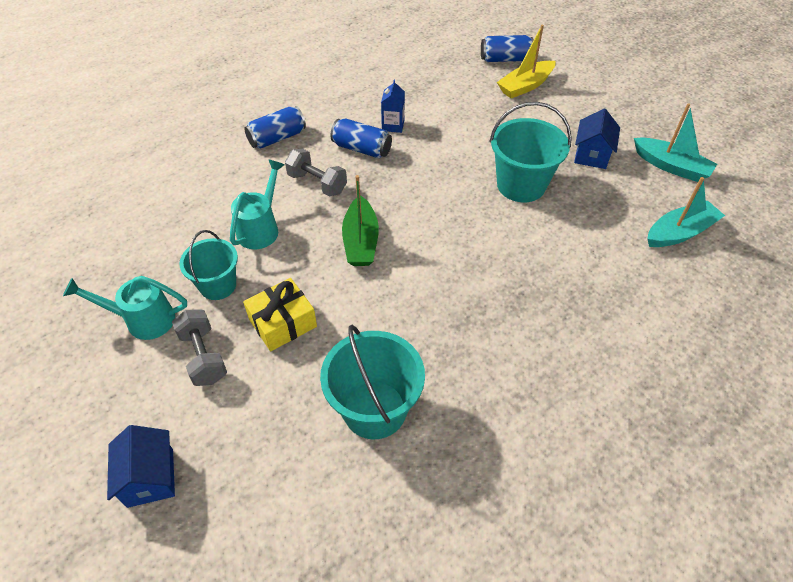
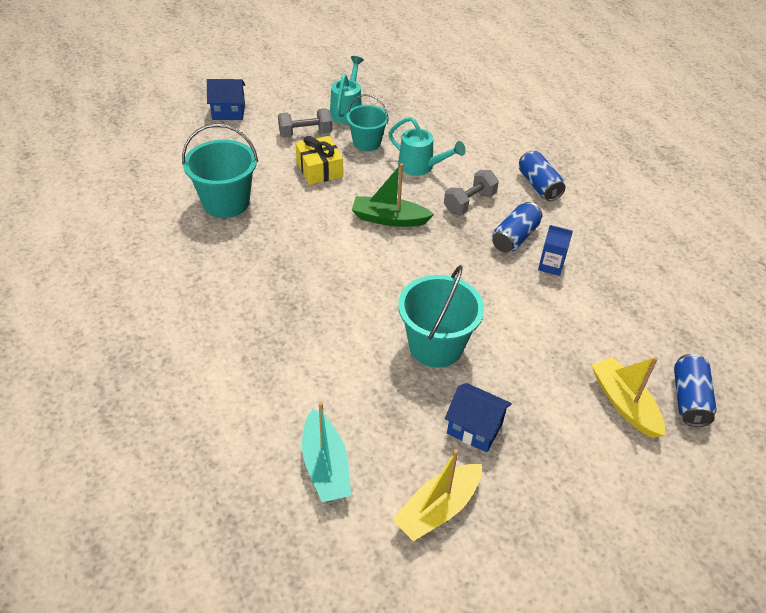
camera: 100 degrees right, 5 degrees down
turquoise boat [634,103,717,182] -> yellow boat [392,449,482,541]

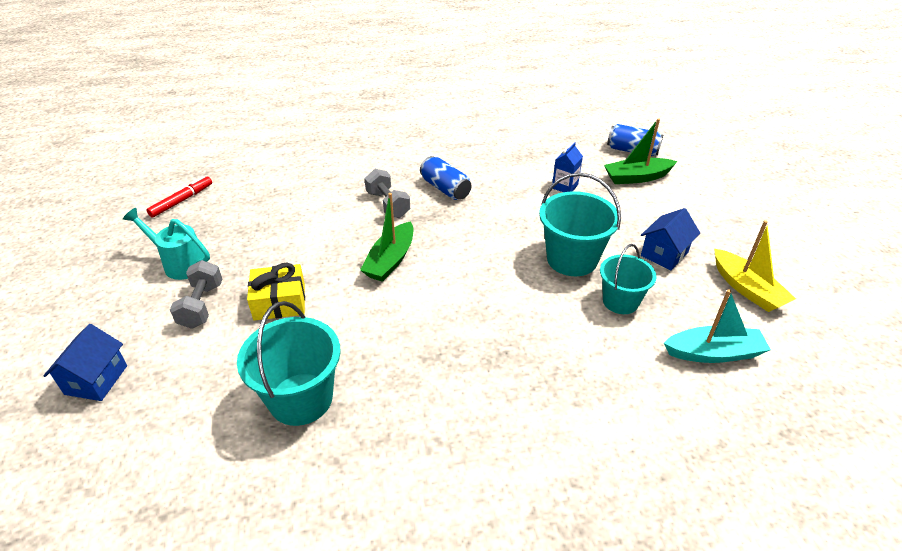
camera: 75 degrees left, 5 degrees down
turquoise bucket [346,94,389,151] -> turquoise bucket moved to [600,244,657,314]
turquoise watering can [388,117,466,176] -> none
blue can [519,151,565,201] -> none
blue carton [538,225,573,276] -> blue carton moved to [552,142,583,192]
yellow boat [591,357,665,438] -> green boat [604,118,677,184]
none -> red marker [146,176,212,218]

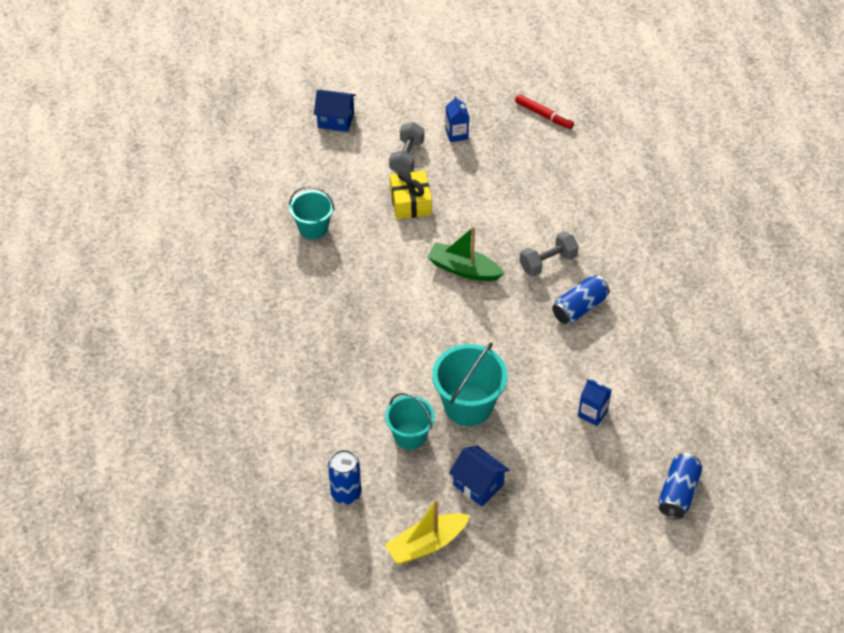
camera: 90 degrees right, 10 degrees up
turquoise watering can [123,208,210,280] -> blue carton [445,96,469,142]
grey dumbbell [170,260,222,329] -> grey dumbbell turned 75 degrees counterclockwise [389,122,424,173]
turquoise bucket [237,301,341,426] -> turquoise bucket [289,186,334,239], size x0.66
green boat [604,118,677,184] -> none
turquoise boat [664,289,771,363] -> blue can [328,450,361,504]

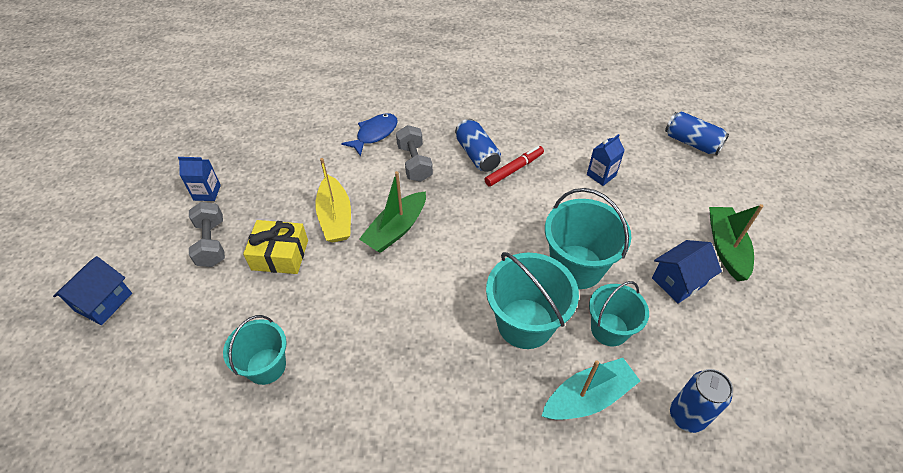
camera: 75 degrees left, 0 degrees up
yellow boat [385,499,470,564] -> yellow boat moved to [315,158,351,242]
grey dumbbell [389,122,424,173] -> grey dumbbell turned 45 degrees clockwise [189,202,225,267]
red marker [515,94,574,129] -> red marker moved to [484,146,544,187]
none -> blue fish [341,113,398,157]
none -> turquoise bucket [486,252,579,349]
none -> turquoise boat [542,358,640,420]
none -> green boat [709,204,763,281]

